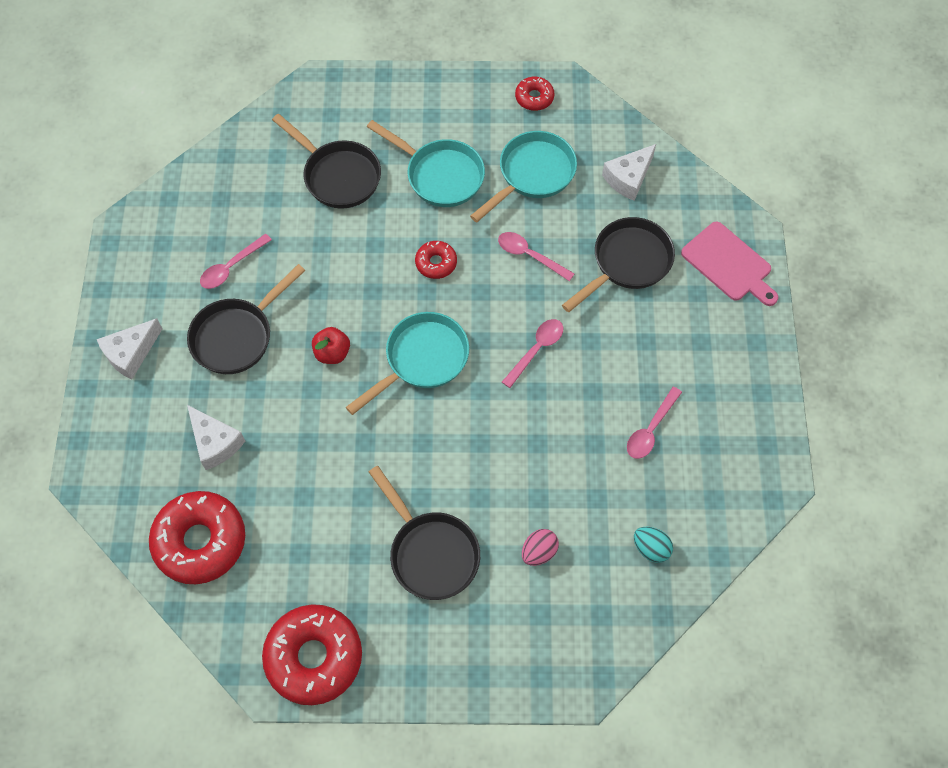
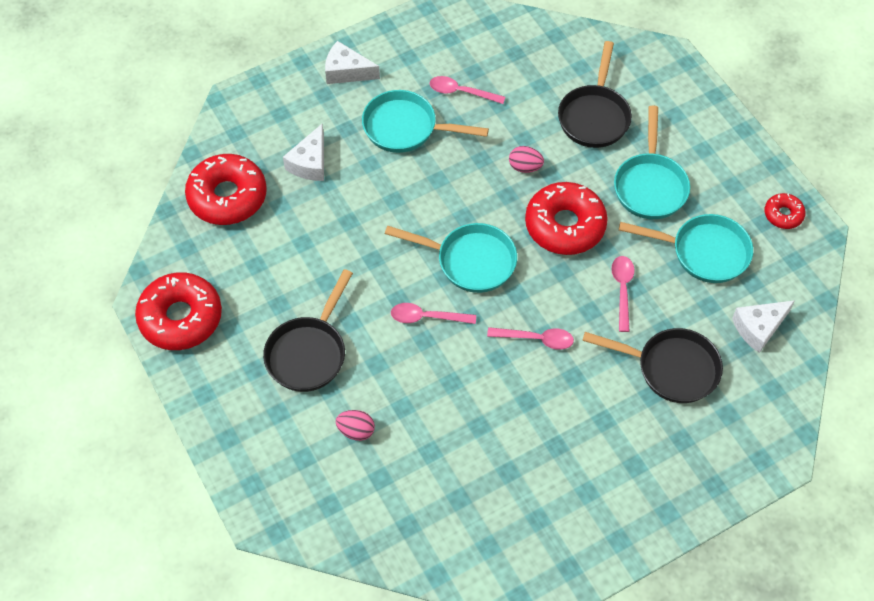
camera: 60 degrees right, 5 degrees down
black pan [187,264,305,374] -> turquoise pan [362,90,489,153]
red apple [312,327,350,364] -> none
red donut [415,241,457,279] -> red donut [525,182,608,255], size x2.01
white cheese [602,144,656,201] -> white cheese turned 45 degrees counterclockwise [732,300,795,353]
pink spoon [627,387,682,459] -> pink spoon moved to [391,303,476,324]
turquoise egg [634,527,673,563] -> none
pink cutting board [681,221,778,306] -> none
none -> pink egg [509,146,544,173]

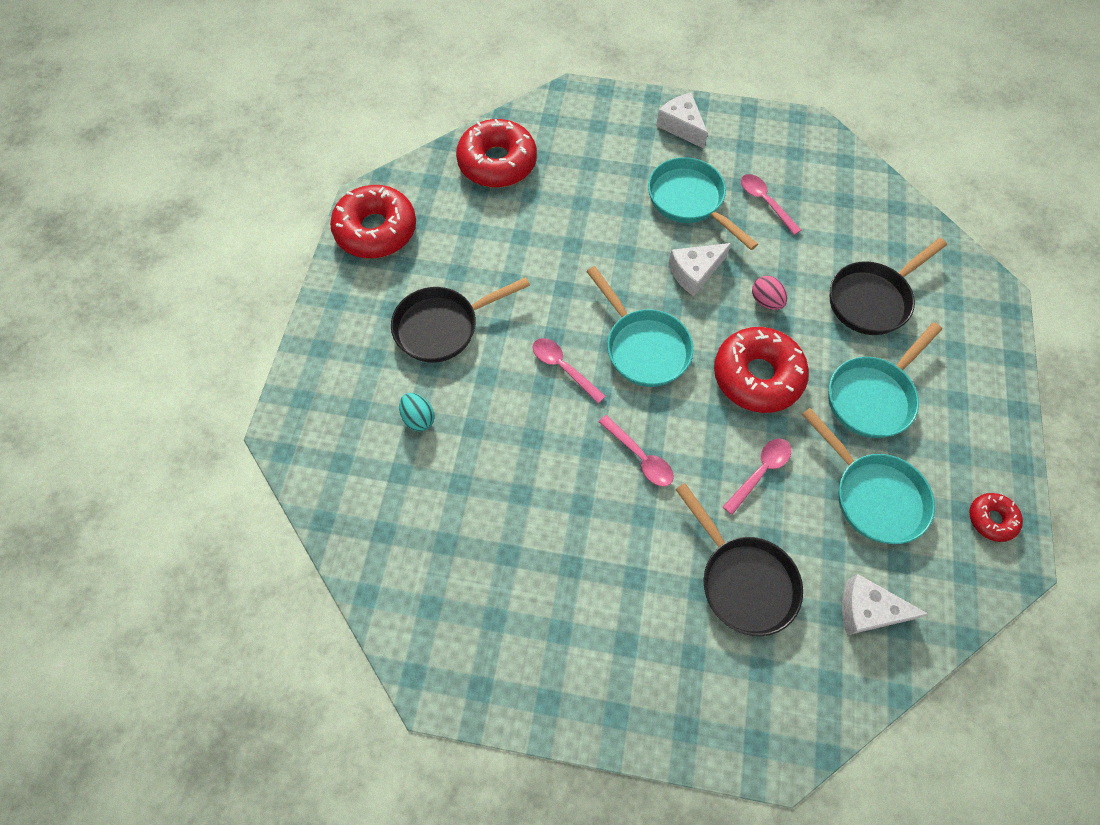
camera: 40 degrees right, 5 degrees up
white cheese [283,124,324,181] -> white cheese moved to [668,243,731,296]
pink egg [336,410,375,441] -> turquoise egg [399,393,435,432]

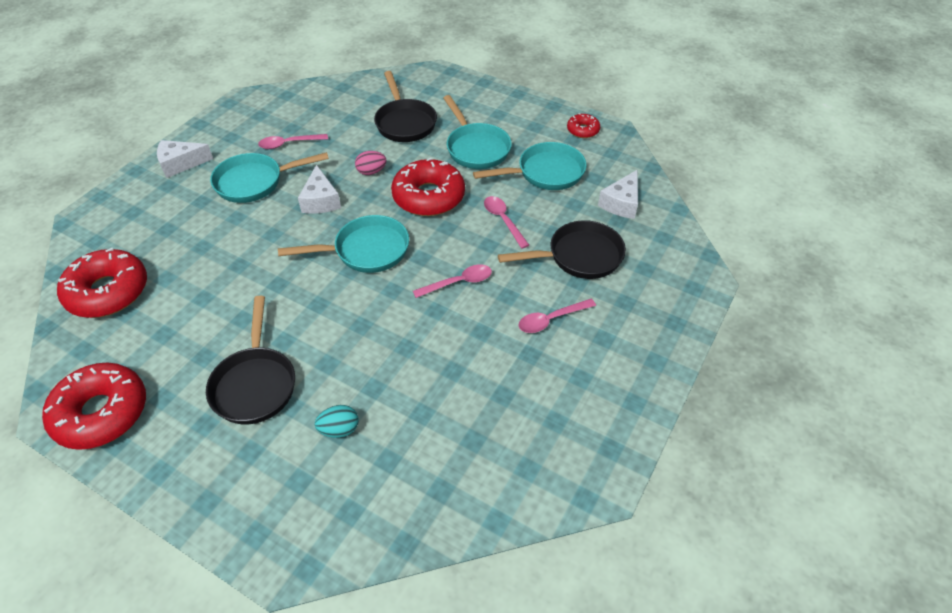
camera: 70 degrees left, 15 degrees down
pink spoon [533,338,606,404] -> pink spoon moved to [518,299,596,333]

